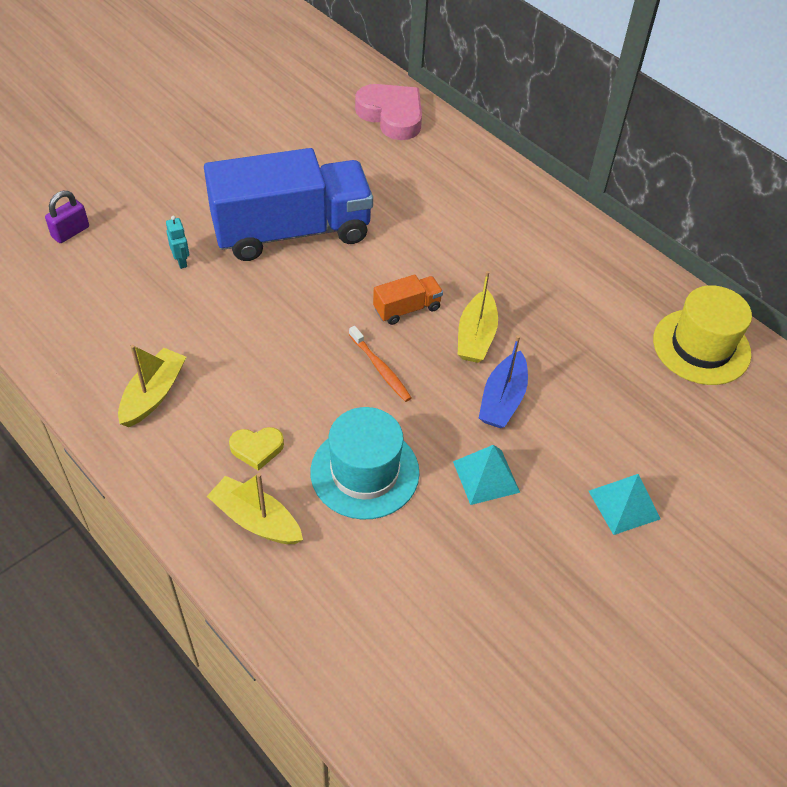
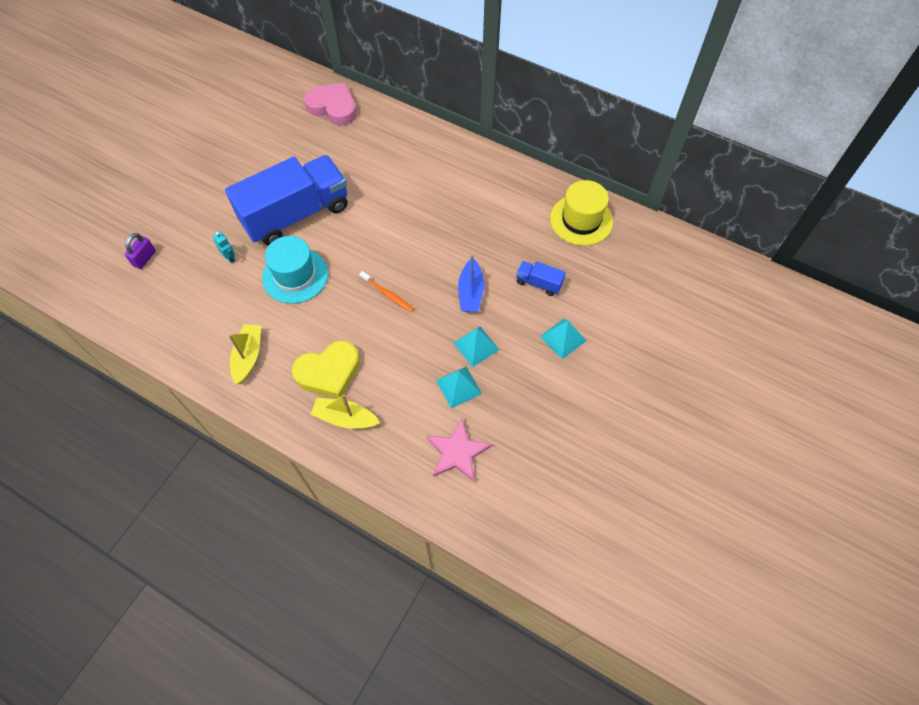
camera: 15 degrees left, 10 degrees up
yellow heart [229,427,284,471] -> yellow heart [292,341,360,399], size x1.91
turquoise hat [310,407,420,519] -> turquoise hat moved to [262,236,328,304]
orange truck [373,274,443,325] -> none
yellow boat [458,271,498,363] -> none
none -> pink star [427,419,492,482]
none -> turquoise pyramid [436,367,482,409]
none -> blue truck [516,261,566,296]

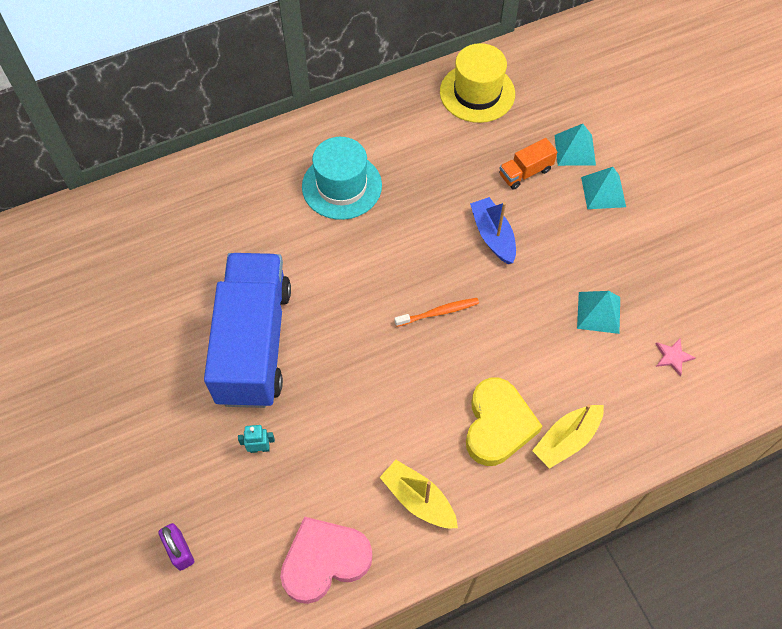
camera: 55 degrees left, 0 degrees up
turquoise hat [262,236,328,304] -> turquoise hat moved to [302,137,382,220]
pink heart [304,82,356,125] -> pink heart moved to [280,517,372,604]
pink star [427,419,492,482] -> pink star [656,339,696,376], size x0.52
turquoise pyramid [454,326,499,367] -> turquoise pyramid moved to [555,124,596,166]
blue boat [458,254,484,312] -> blue boat turned 150 degrees counterclockwise [470,197,516,264]
blue truck [516,261,566,296] -> orange truck [499,138,557,190]

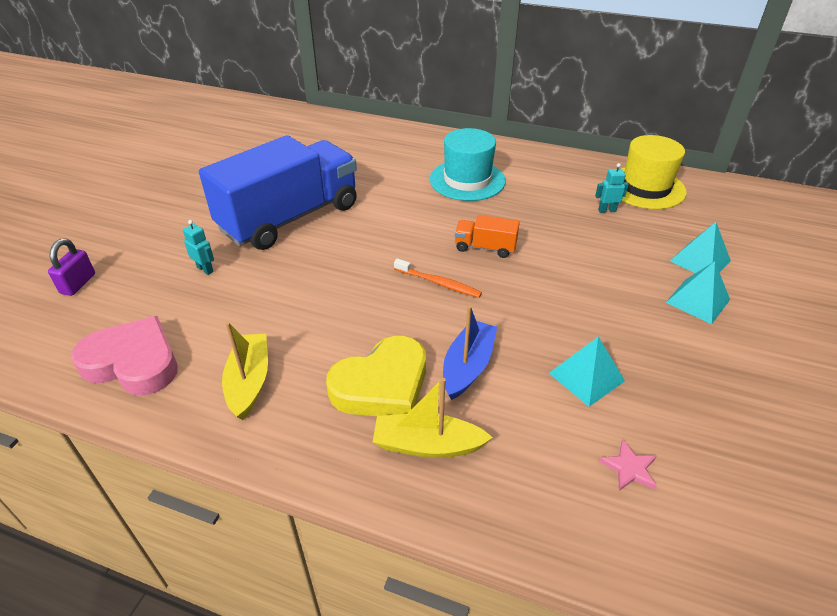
camera: 45 degrees right, 20 degrees down
blue boat [470,197,516,264] -> blue boat moved to [443,306,497,400]
orange truck [499,138,557,190] -> orange truck moved to [455,215,520,258]
none -> turquoise robot [595,163,629,213]

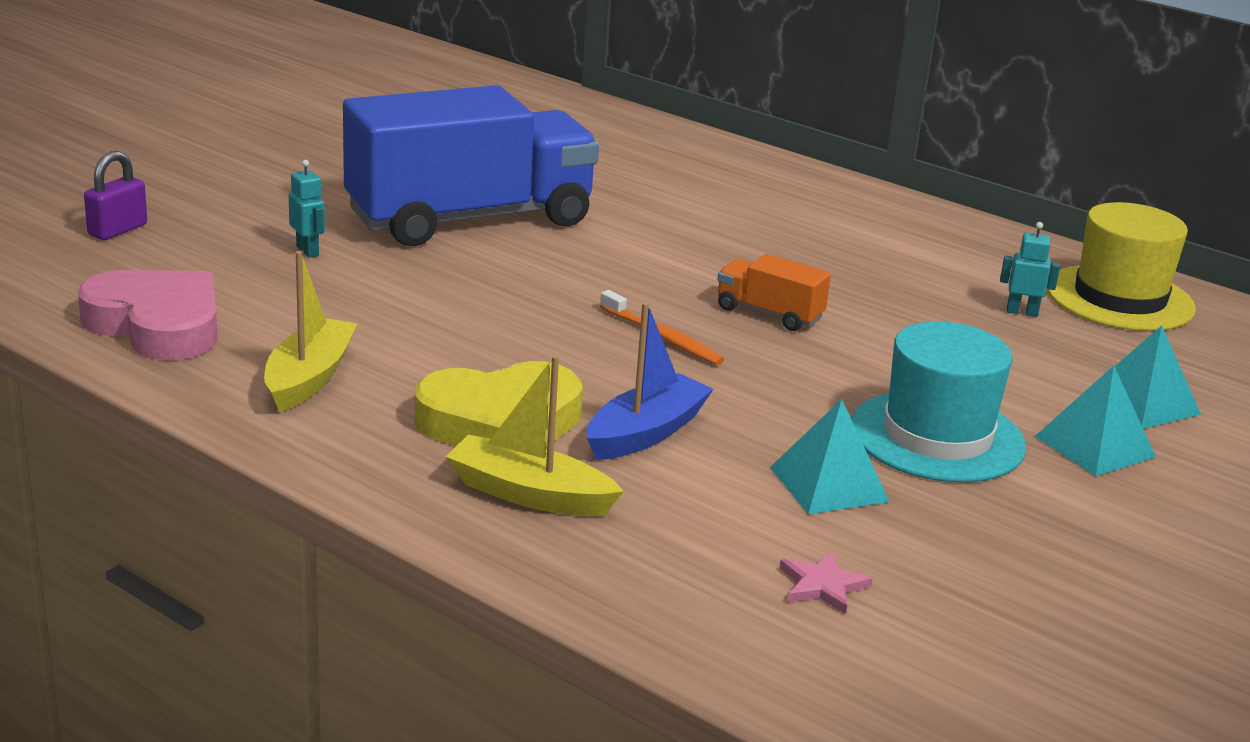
camera: 15 degrees right, 15 degrees down
turquoise hat [430,128,506,201] -> turquoise hat moved to [851,321,1026,482]

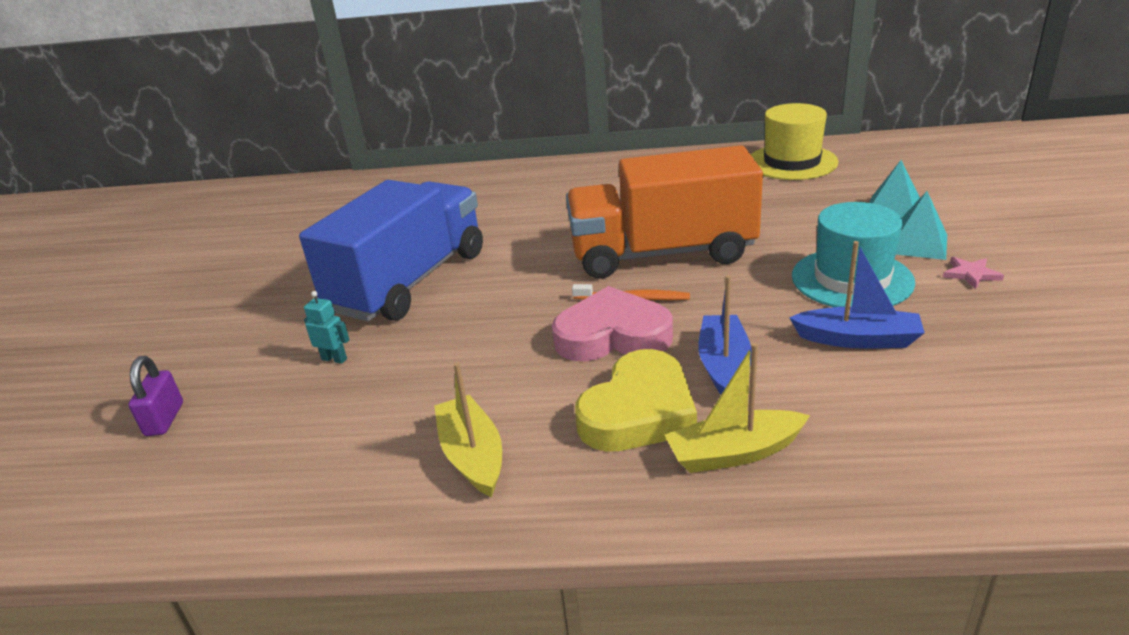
camera: 30 degrees left, 5 degrees up
pink heart [78,270,218,360] -> pink heart moved to [552,286,673,361]
orange truck [717,254,831,331] -> orange truck [566,145,763,279], size x2.47
turquoise pyramid [770,399,890,514] -> blue boat [789,241,925,349]
pink star [780,551,873,614] -> pink star moved to [943,257,1004,289]
turquoise robot [1000,222,1060,317] -> none

